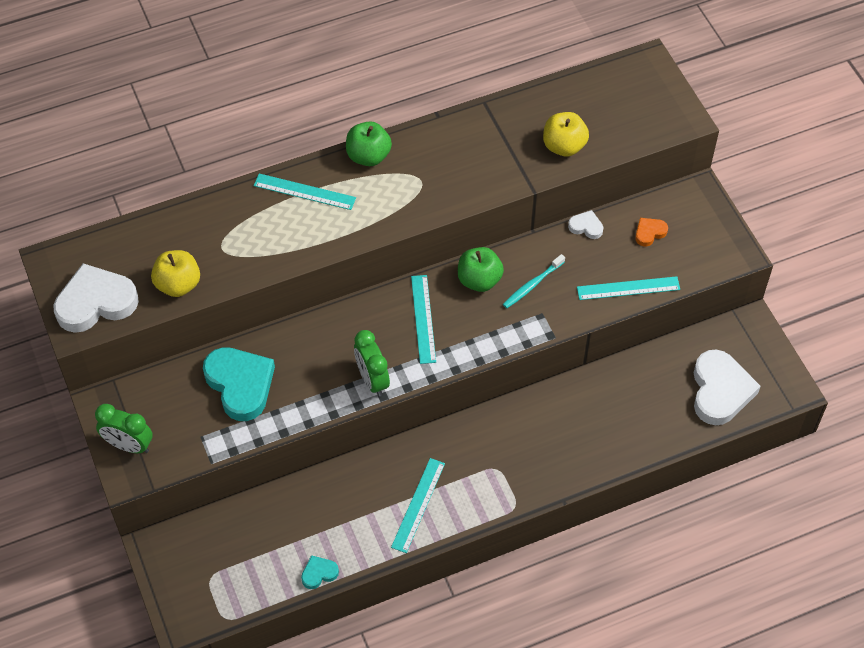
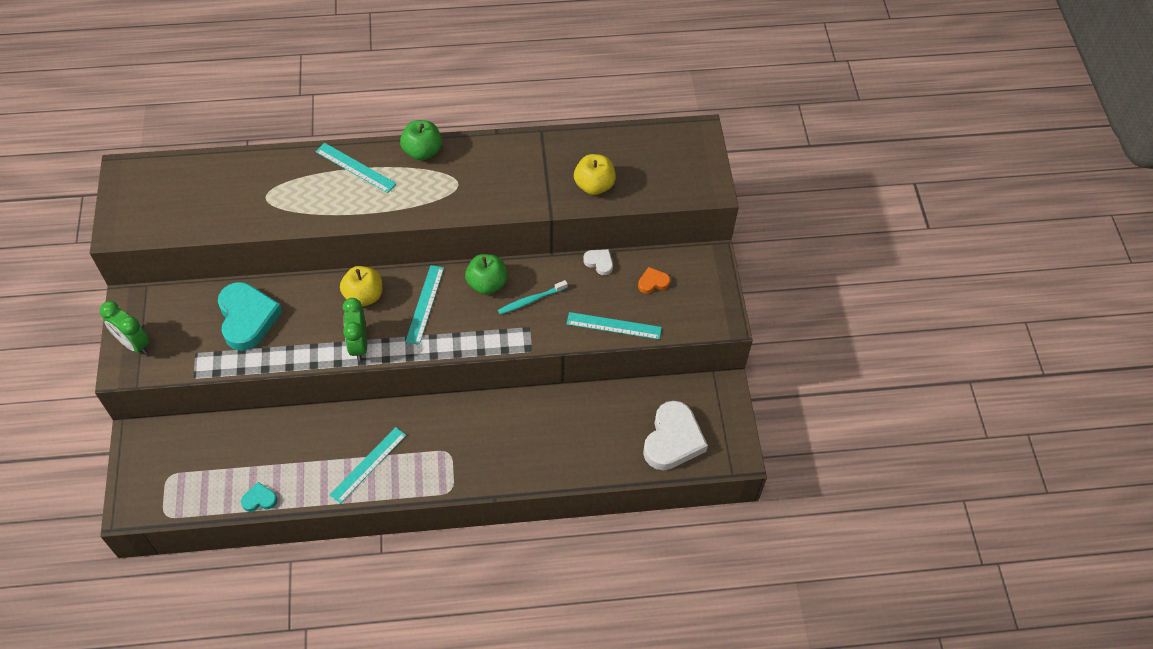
camera: 15 degrees right, 0 degrees up
white heart [53,263,139,333] -> none
yellow apple [151,250,200,297] -> yellow apple moved to [340,266,382,307]

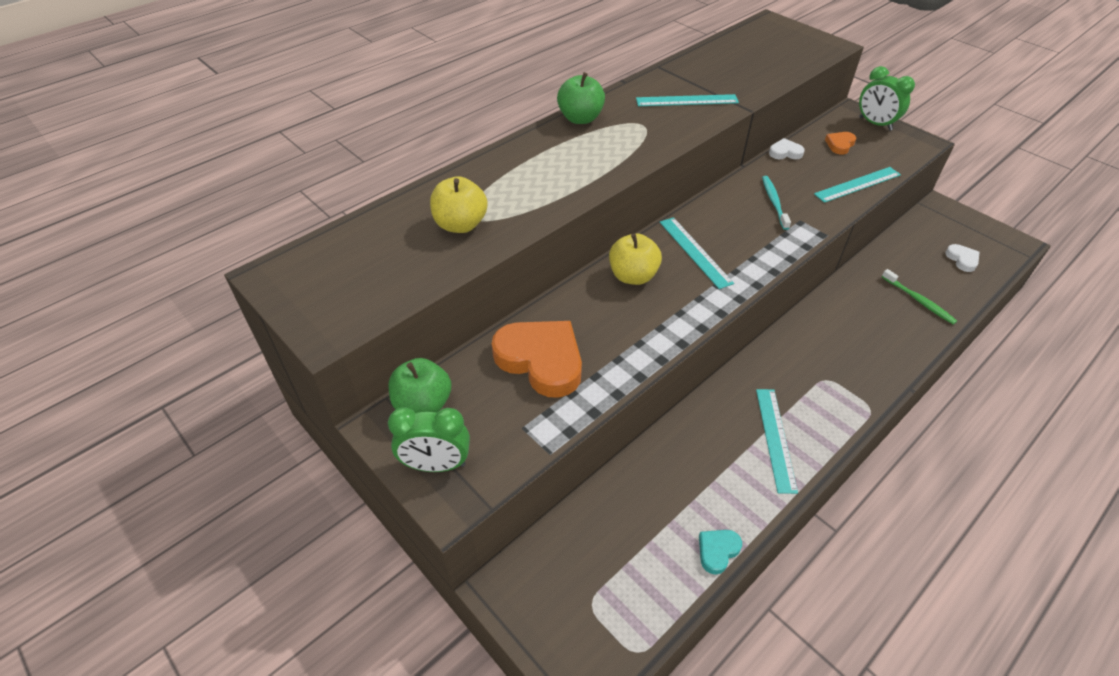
camera: 35 degrees left, 10 degrees down
turquoise heart [218,282,283,351] -> orange heart [492,321,582,398]
turquoise ruler [316,143,397,193] -> turquoise ruler moved to [636,94,739,106]
green clock [343,298,367,361] -> green clock moved to [859,66,915,131]
green apple [465,254,507,295] -> green apple moved to [388,358,451,413]
turquoise toothbrush [498,280,568,314] -> turquoise toothbrush turned 150 degrees clockwise [762,176,791,230]
yellow apple [574,154,616,195] -> yellow apple moved to [430,176,487,233]
white heart [643,401,708,470] -> white heart [945,244,980,272], size x0.46
none -> green toothbrush [882,269,957,325]

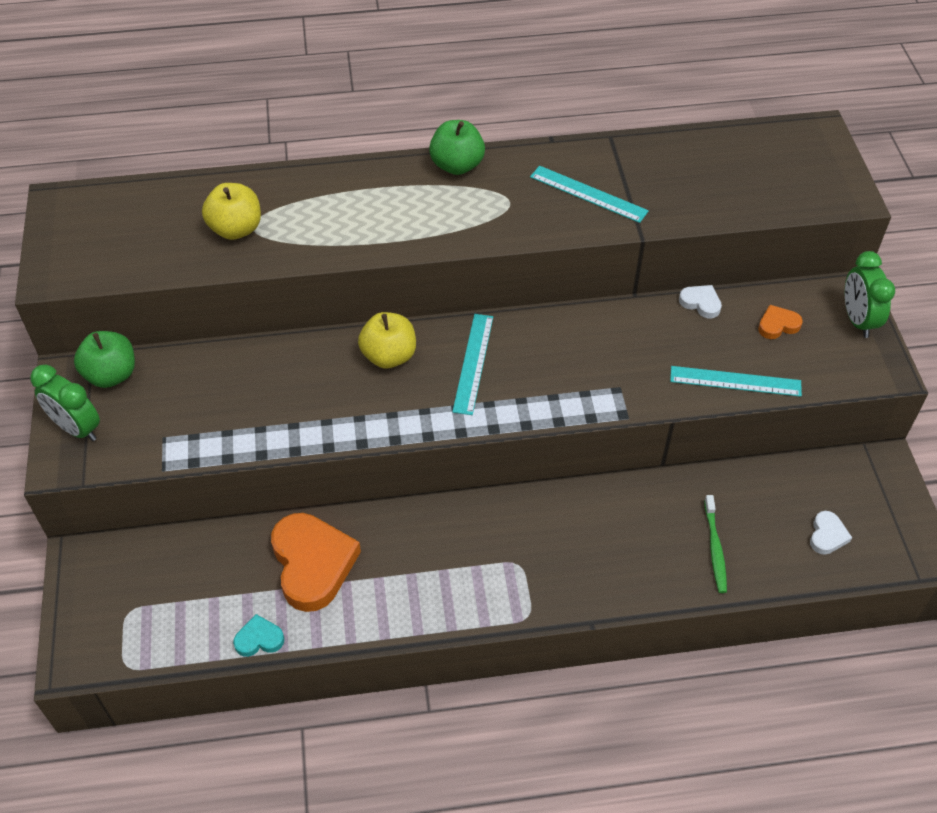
camera: 35 degrees right, 5 degrees up
orange heart [492,321,582,398] -> orange heart moved to [271,513,361,612]
turquoise ruler [756,389,798,494] -> none
turquoise toothbrush [762,176,791,230] -> none

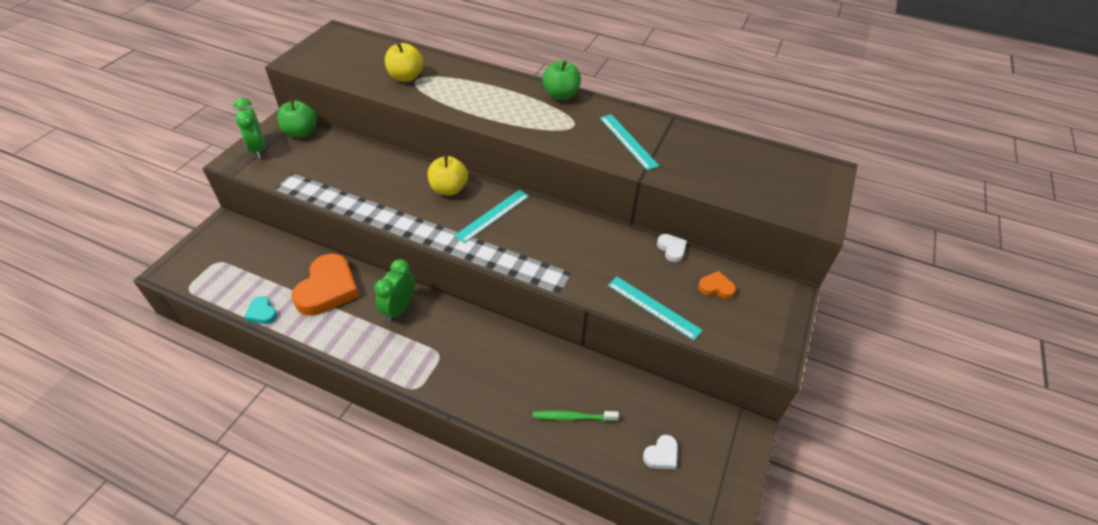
camera: 30 degrees right, 5 degrees down
turquoise heart [233,614,284,657] -> turquoise heart turned 150 degrees counterclockwise [244,296,277,324]
green toothbrush [704,495,727,593] -> green toothbrush turned 60 degrees clockwise [533,411,619,421]
green clock [845,251,895,338] -> green clock moved to [374,259,415,322]

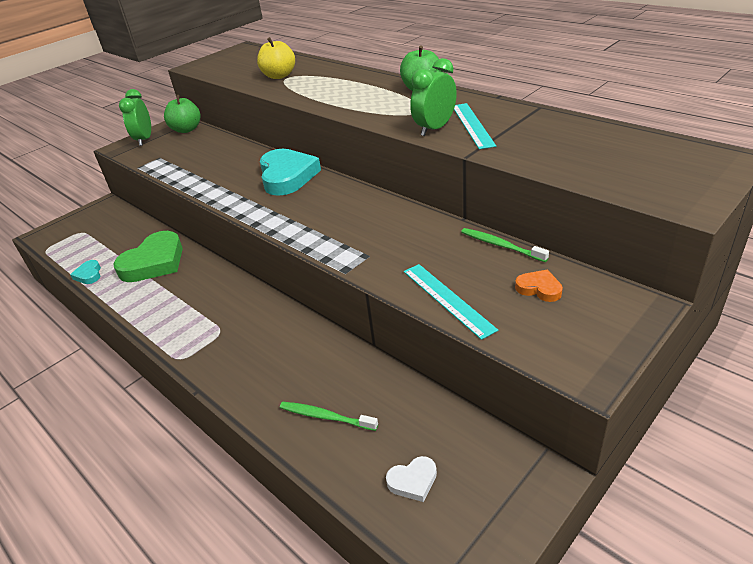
camera: 25 degrees right, 10 degrees down
orange heart [292,254,359,316] -> green heart [113,231,183,282]
green clock [374,259,415,322] -> green clock moved to [410,58,457,136]
yellow apple [428,155,468,195] -> turquoise heart [260,149,321,196]
turquoise ruler [454,190,529,243] -> none
white heart [657,234,687,262] -> green toothbrush [461,228,549,262]

